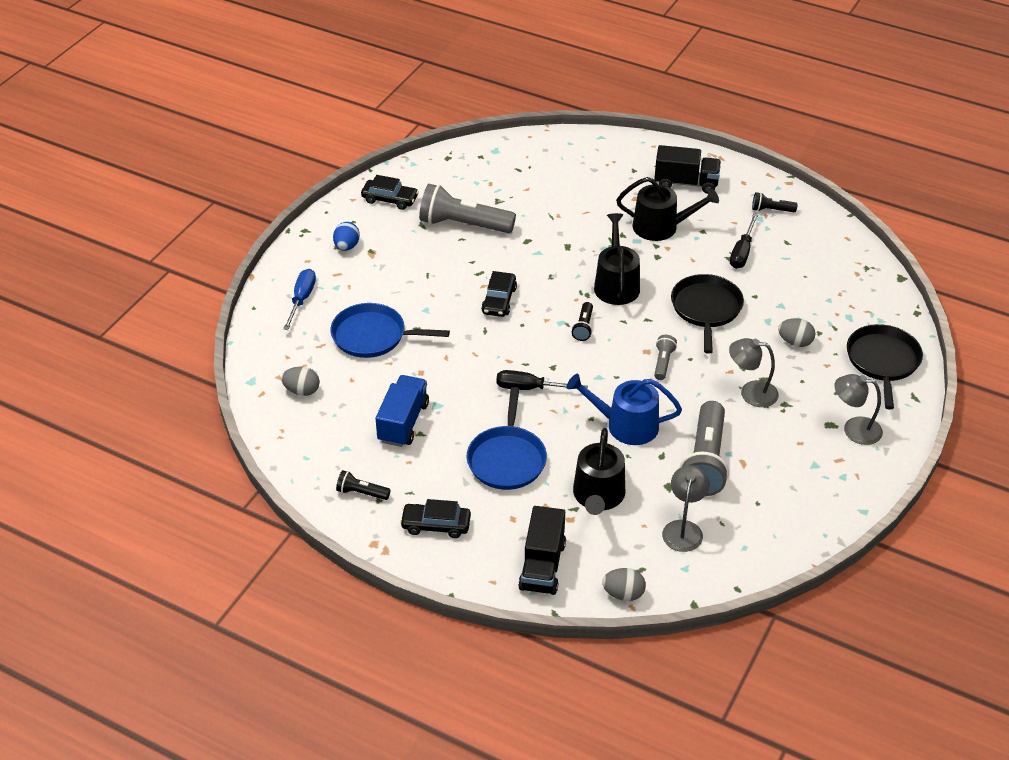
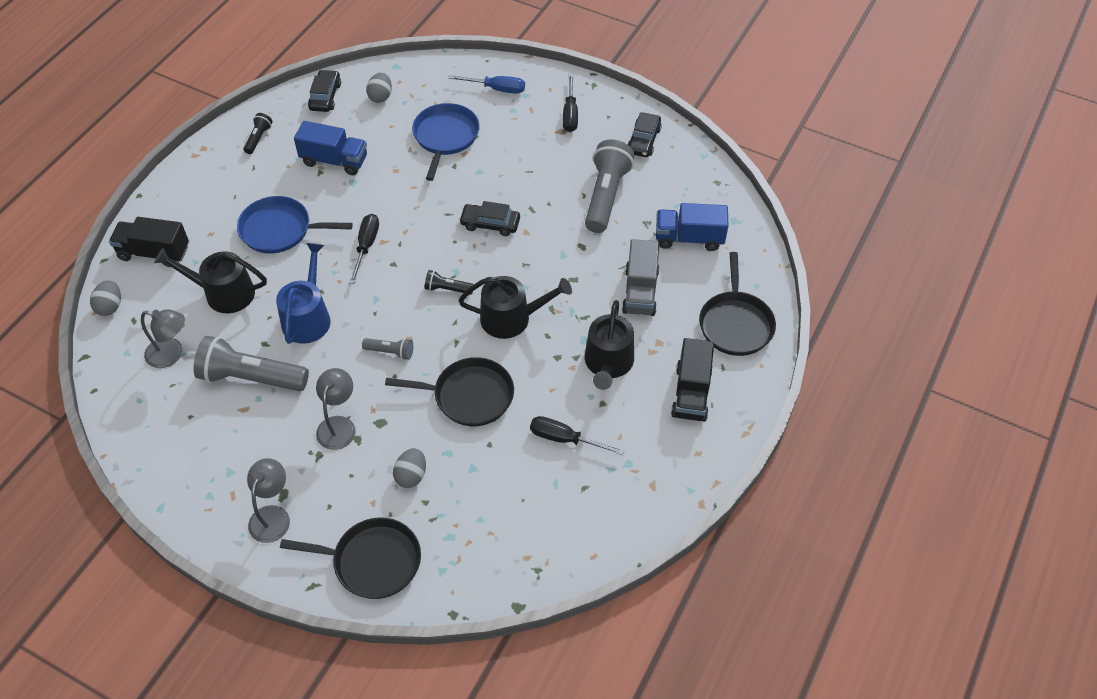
camera: 90 degrees right, 10 degrees up
blue egg [333,222,360,251] -> black screwdriver [563,74,578,132]
black car [400,499,471,538] -> black car moved to [308,70,341,112]
black flashlight [752,192,797,212] -> none
none -> grey truck [622,239,659,316]
none -> blue truck [656,203,728,251]
none -> black pan [699,252,776,356]

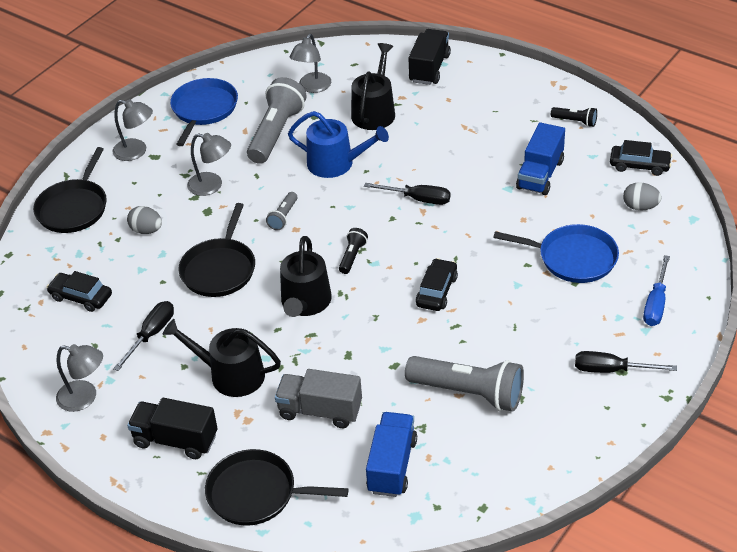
camera: 100 degrees right, 10 degrees down
grey egg [90,280,121,316] -> none
blue pan [237,196,353,254] -> blue pan moved to [170,78,238,146]
black car [628,112,662,157] -> black car moved to [46,271,112,312]
none -> grey lamp [56,344,103,412]

